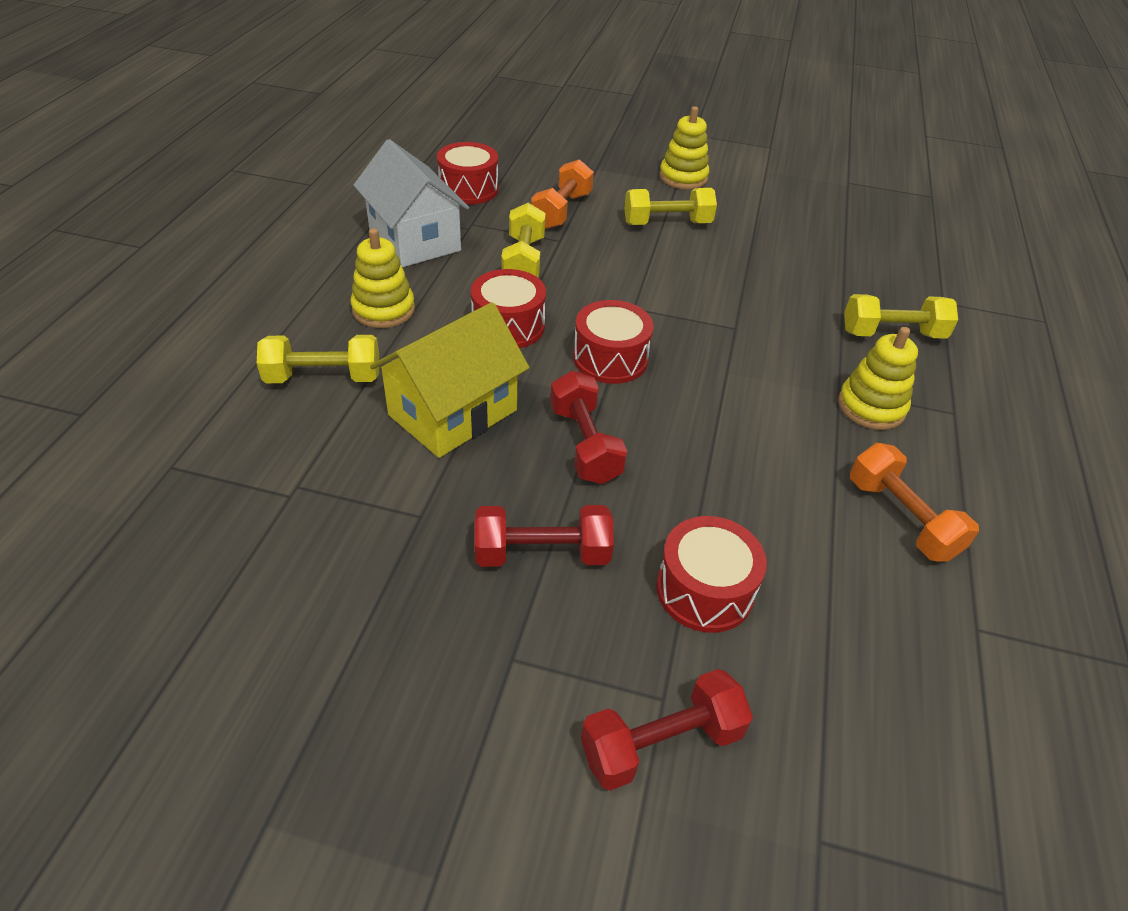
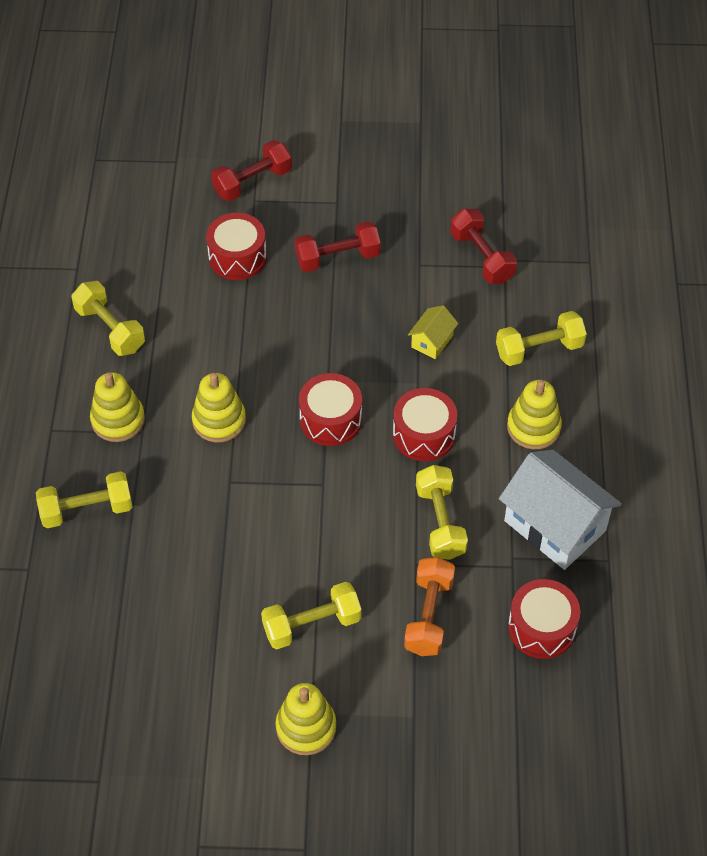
camera: 170 degrees right, 10 degrees up
yellow house [370,302,529,458] -> yellow house [408,305,458,359], size x0.47
red dumbbell [550,371,627,484] -> red dumbbell moved to [450,209,517,284]
orange dumbbell [850,443,979,562] -> yellow dumbbell [71,281,145,356]
none -> yellow stacking toy [192,373,246,442]

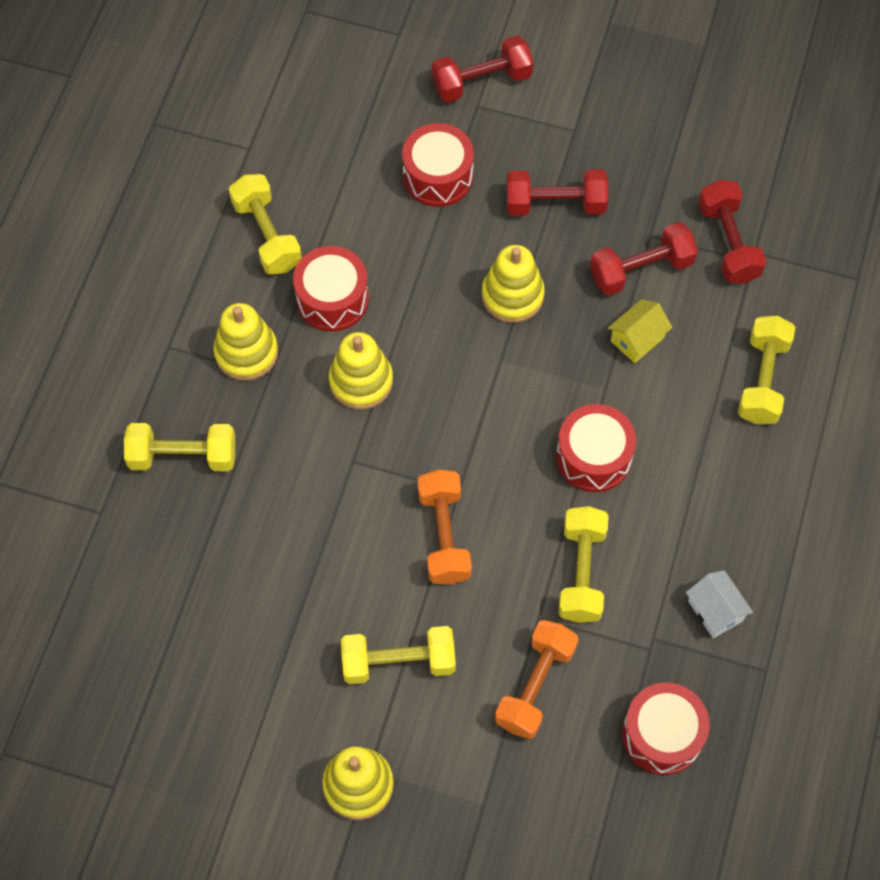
camera: 15 degrees right, 10 degrees up
red drum [299,373,362,446] -> red drum moved to [293,246,369,331]
yellow dumbbell [496,311,587,366] -> yellow dumbbell turned 75 degrees counterclockwise [738,316,795,424]
white house [499,450,622,570] -> white house [686,570,753,638], size x0.47
yellow stacking toy [507,380,562,449] -> yellow stacking toy moved to [482,245,545,323]
none -> orange dumbbell [418,470,472,585]
none -> red dumbbell [590,222,698,296]

